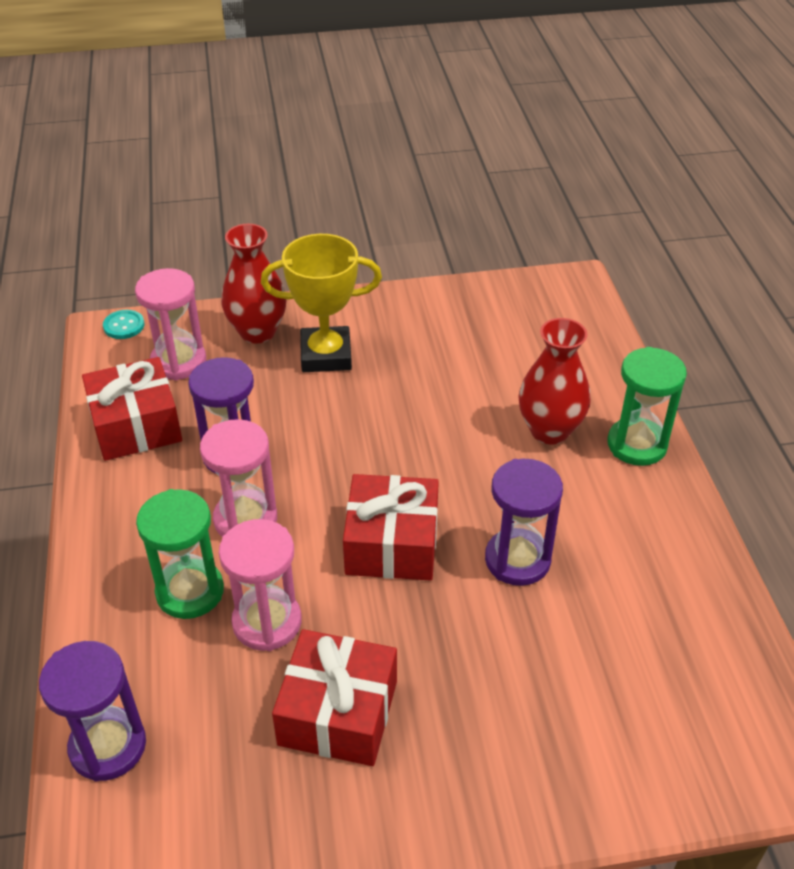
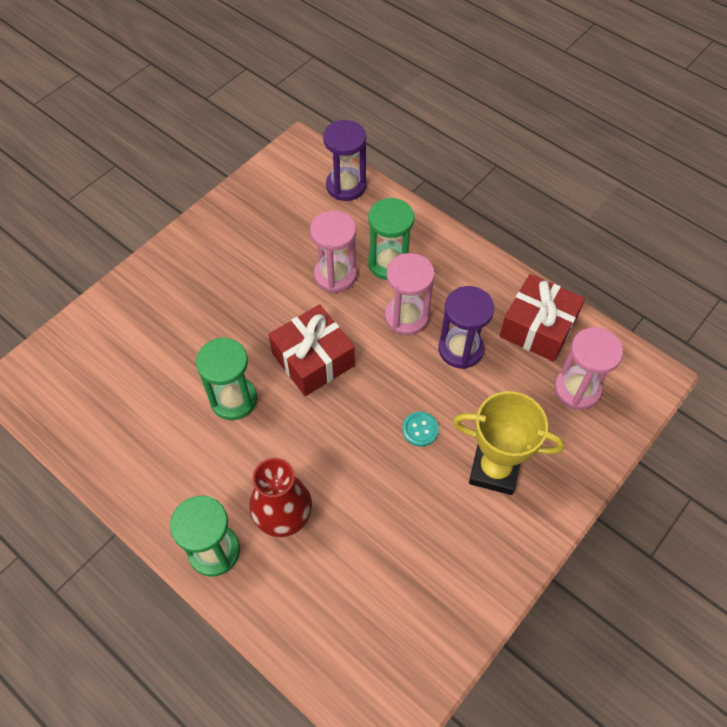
camera: 140 degrees right, 15 degrees up
turquoise button [103,310,145,339] -> turquoise button moved to [402,412,439,447]
red vase [221,224,287,344] -> none
yellow trophy [261,234,382,372] -> yellow trophy turned 60 degrees clockwise [453,391,564,495]
red gift [272,629,397,766] -> none
purple hourglass [485,459,563,586] -> green hourglass [196,337,257,420]

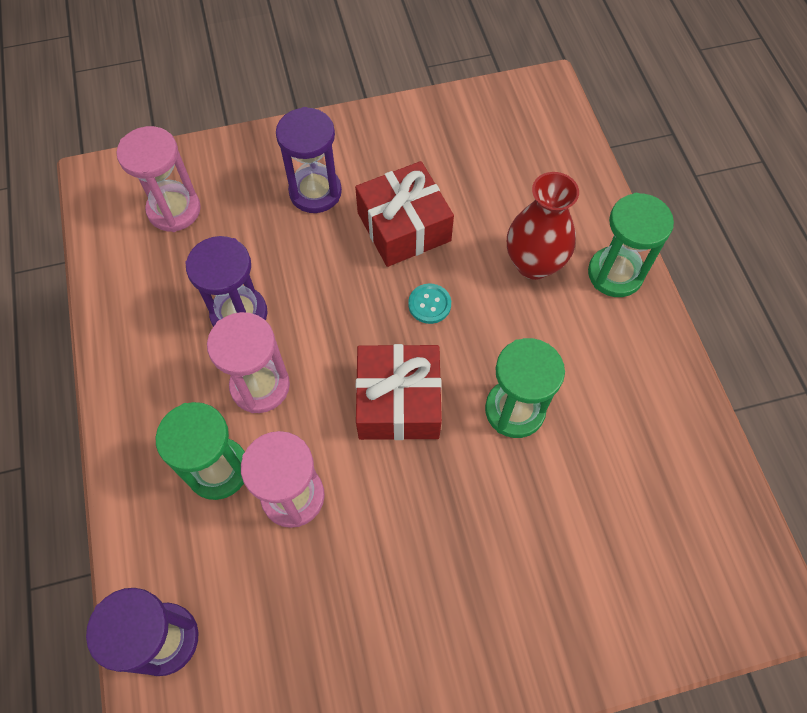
camera: 145 degrees left, 5 degrees up
turquoise button [402,412,439,447] -> turquoise button moved to [408,284,451,324]
yellow trophy [453,391,564,495] -> purple hourglass [276,107,342,213]
red gift [500,274,585,362] -> red gift moved to [355,161,454,267]

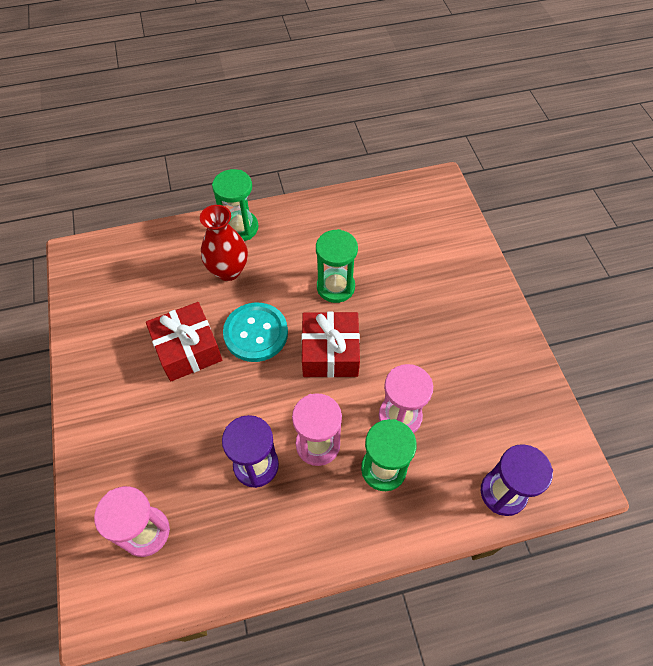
camera: 90 degrees left, 5 degrees down
purple hourglass [276,107,342,213] -> none
turquoise button [408,284,451,324] -> turquoise button [223,303,288,362], size x2.09

